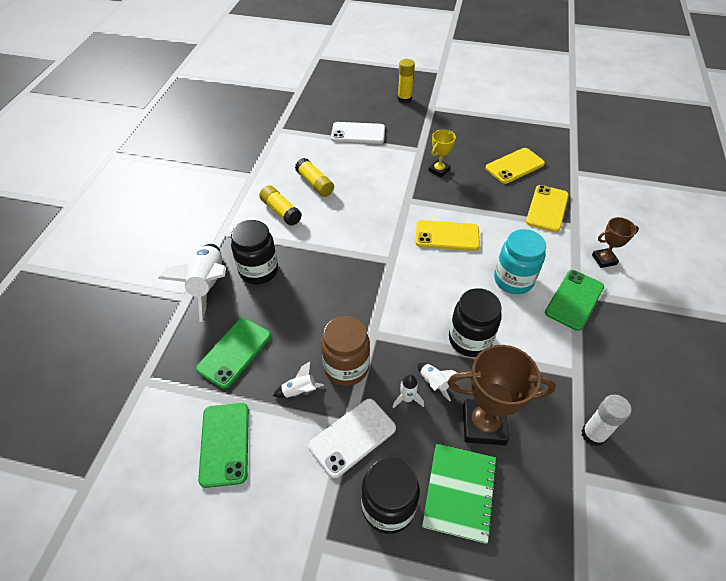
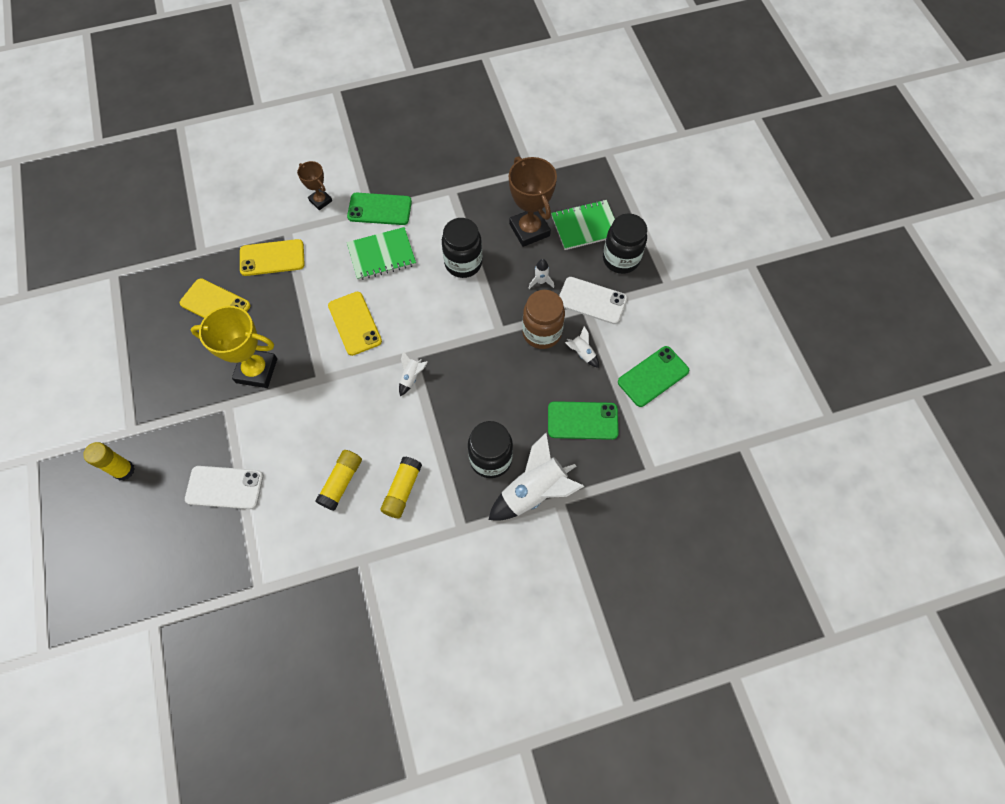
camera: 120 degrees left, 15 degrees up
white phone [331,122,385,144] -> white phone turned 60 degrees counterclockwise [185,466,263,509]
white rocket [418,363,457,401] -> white rocket moved to [399,351,428,396]
yellow trophy [428,129,456,177] -> yellow trophy [191,306,277,388], size x1.80
turquoise jar [494,229,546,294] -> green notebook [347,227,416,280]
white glue stick [581,395,632,446] -> none

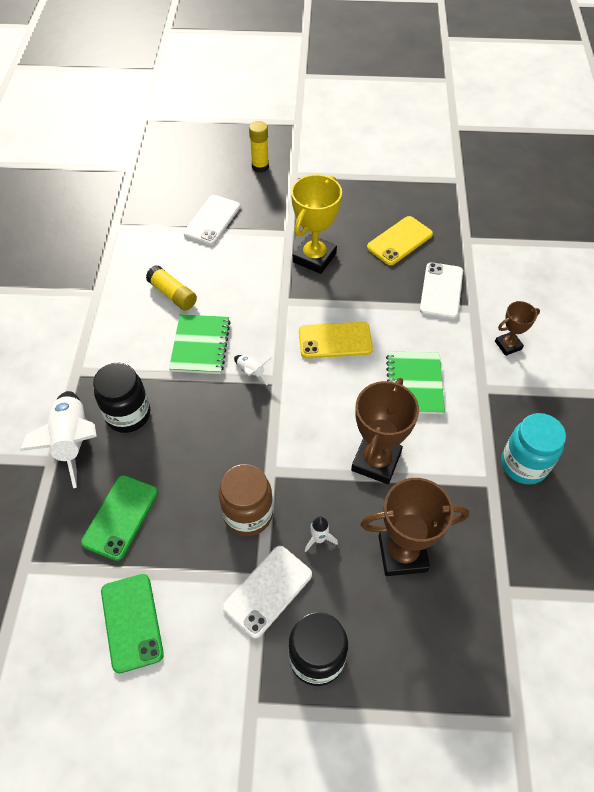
camera: 110 degrees right, 10 degrees down
yellow phone [240,239,305,276] -> white phone [420,262,463,319]
green phone [347,193,412,225] -> none
yellow glue stick [380,456,422,518] -> none
black jar [442,218,482,278] -> brown trophy [351,378,419,484]
green notebook [551,200,615,250] -> green notebook moved to [169,314,231,374]
white rocket [565,326,599,368] -> none
none -> turquoise jar [501,413,566,485]

